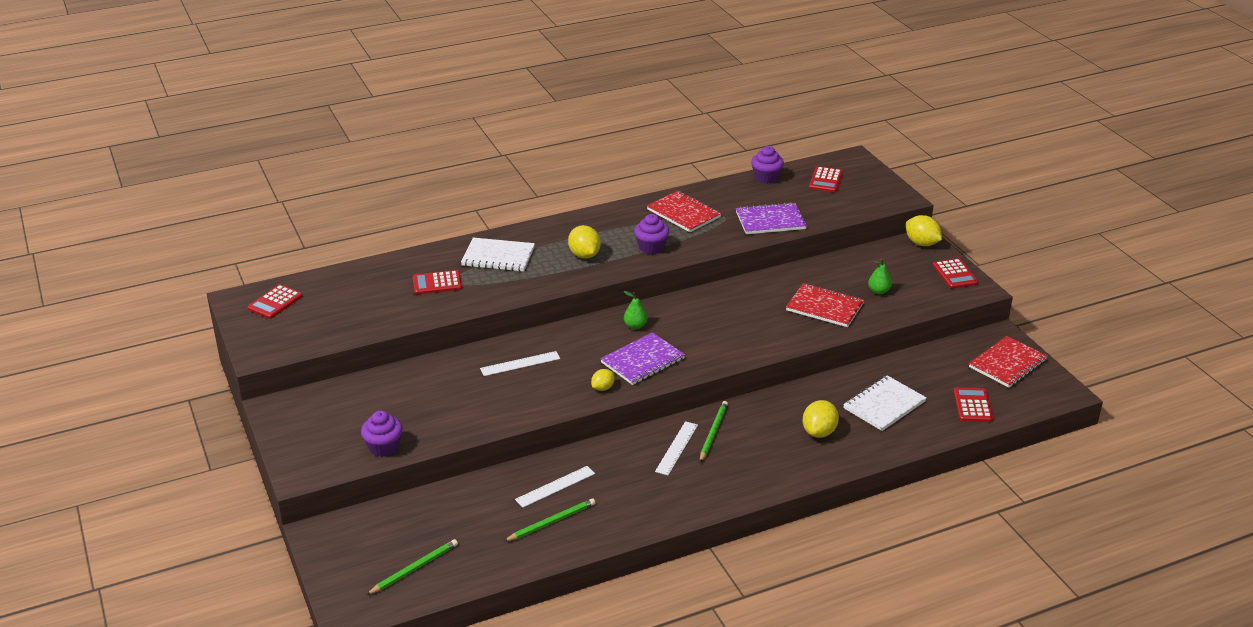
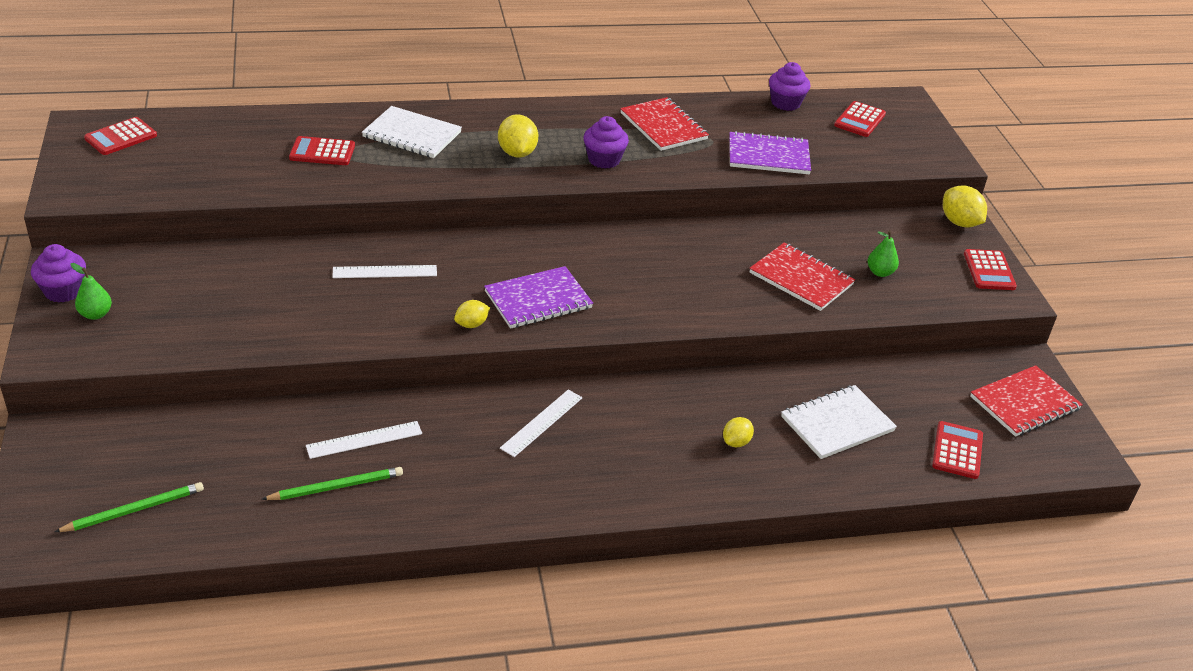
camera: 10 degrees right, 5 degrees up
purple cupcake [361,411,403,457] -> purple cupcake moved to [31,244,86,303]
green pear [623,291,648,329] -> green pear moved to [71,263,112,320]
green pencil [700,401,728,463] -> none
yellow lemon [803,400,839,438] -> yellow lemon [723,417,754,448], size x0.61

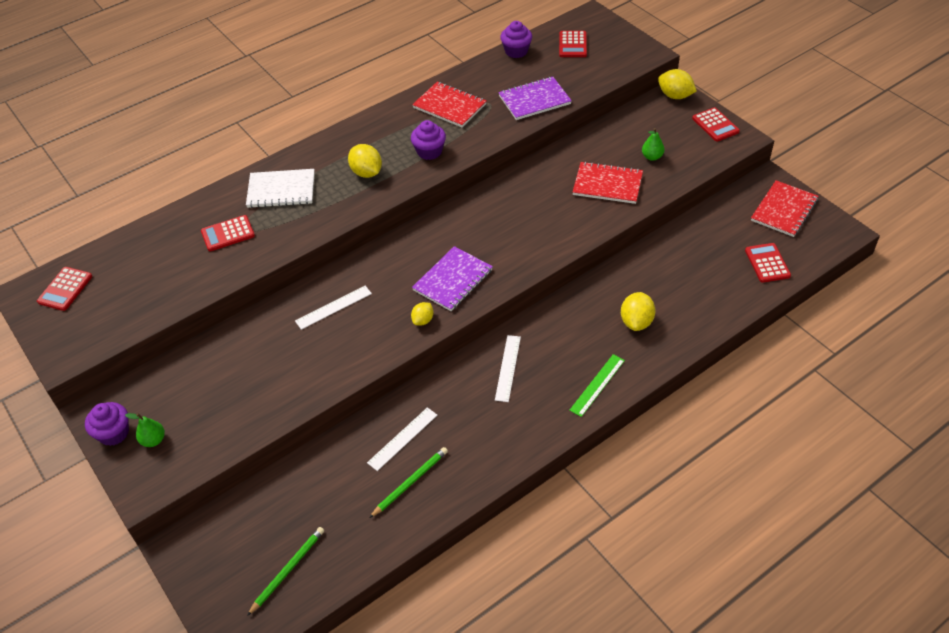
camera: 20 degrees left, 10 degrees up
yellow lemon [723,417,754,448] -> yellow lemon [621,292,656,331], size x1.64
white notebook [781,385,897,459] -> none
none -> green ruler [569,354,625,417]

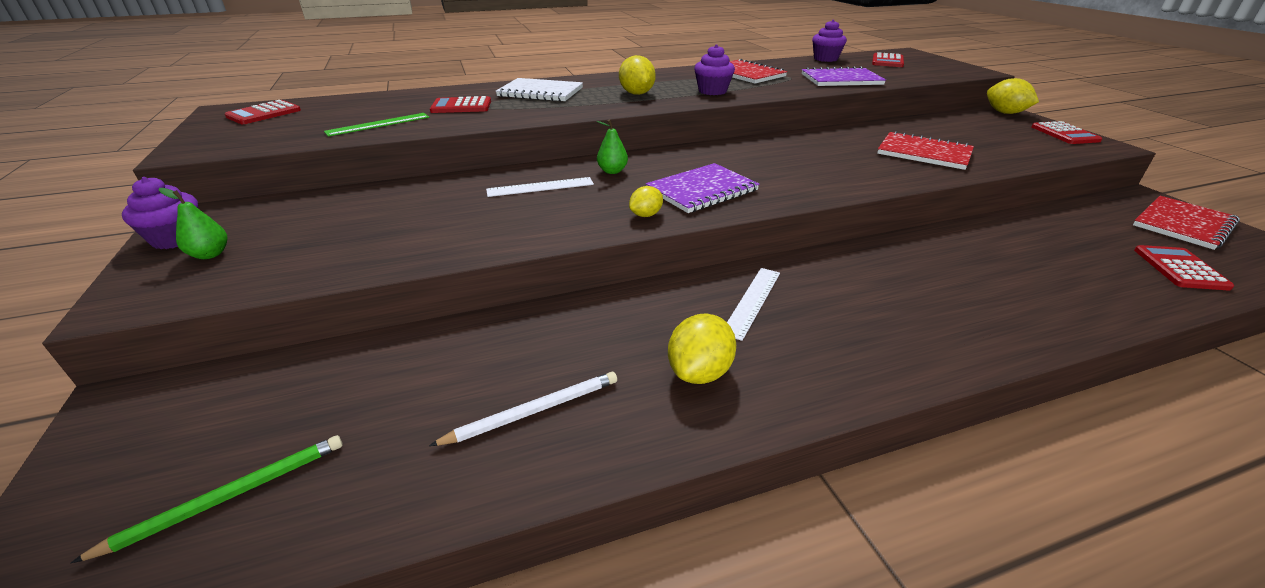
camera: 15 degrees right, 15 degrees down
white ruler [367,407,437,471] -> none
green pencil [369,447,448,518] -> white pencil [429,372,617,446]
green ruler [569,354,625,417] -> green ruler moved to [324,113,429,137]
yellow lemon [621,292,656,331] -> yellow lemon moved to [668,313,736,384]
green pear [642,128,665,161] -> green pear moved to [596,119,628,174]

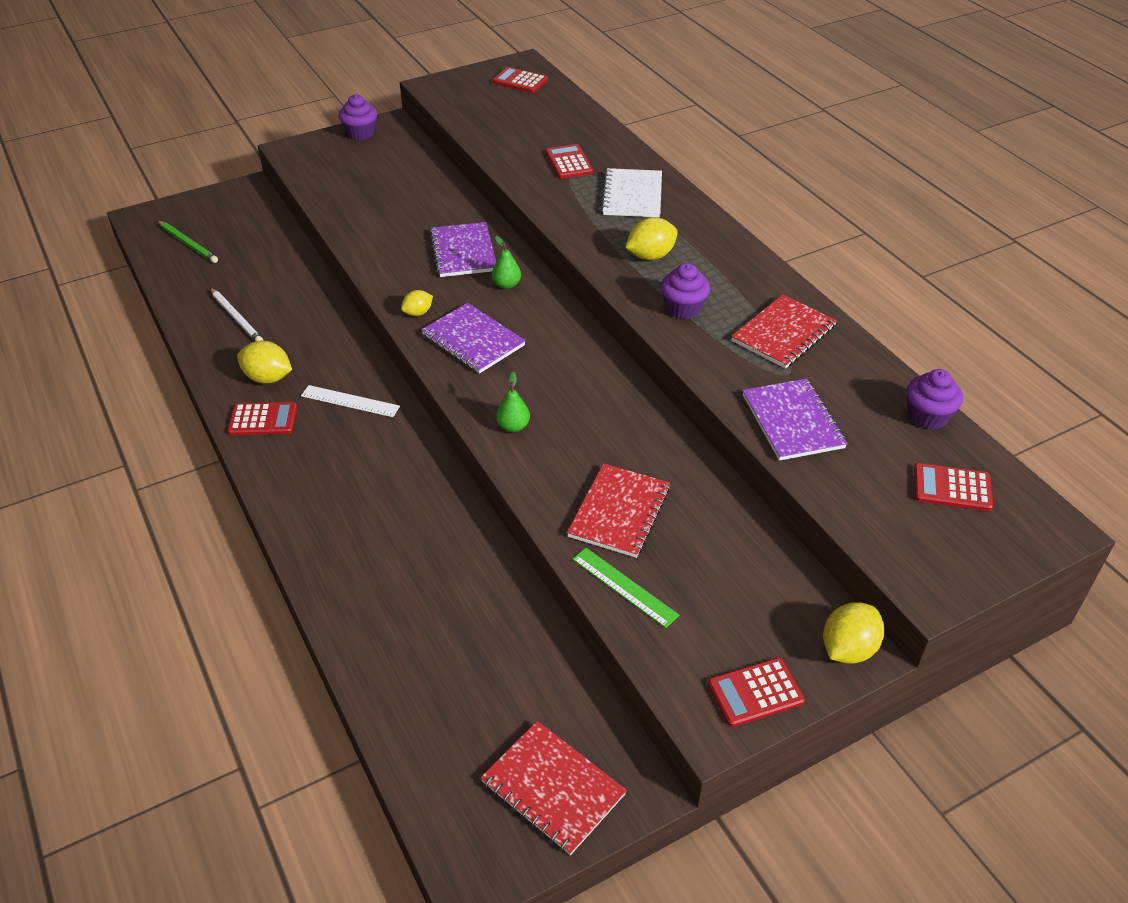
camera: 80 degrees right, 10 degrees up
green pear [159,188,227,259] -> green pear moved to [496,372,530,432]
green ruler [324,113,429,137] -> green ruler moved to [572,548,679,628]
white ruler [486,177,594,197] -> purple notebook [430,222,496,277]
yellow lemon [629,186,663,217] -> yellow lemon turned 75 degrees counterclockwise [401,290,433,316]
red calculator [1134,245,1234,291] -> red calculator moved to [228,402,297,435]

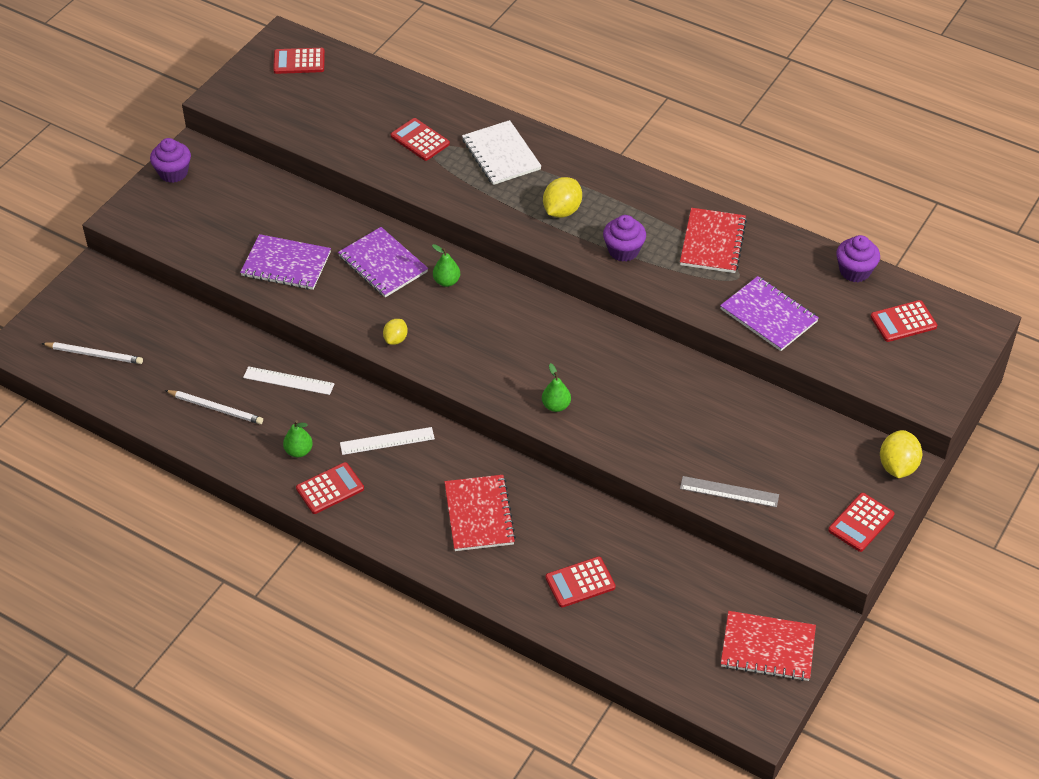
camera: 30 degrees left, 5 degrees up
green pencil [157,220,218,263] -> white pencil [41,342,143,364]
yellow lemon [237,341,292,383] -> green pear [283,420,313,457]
purple notebook [421,303,526,374] -> purple notebook moved to [240,234,331,290]
red notebook [567,463,670,558] -> red notebook moved to [444,475,516,551]
green ruler [572,548,679,628] -> grey ruler [680,476,779,508]
none -> white ruler [243,366,335,395]
none -> red calculator [545,556,616,607]

